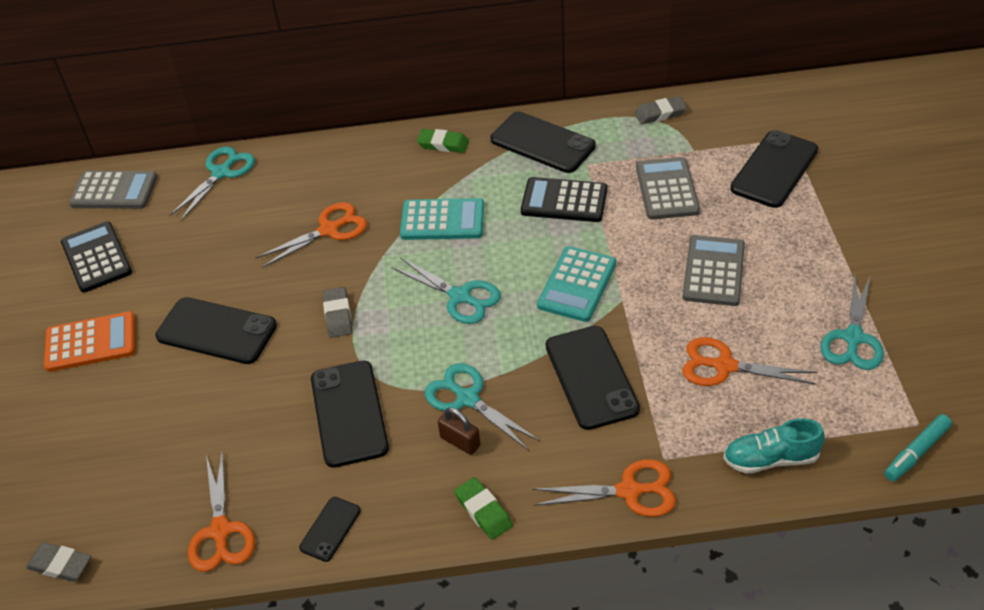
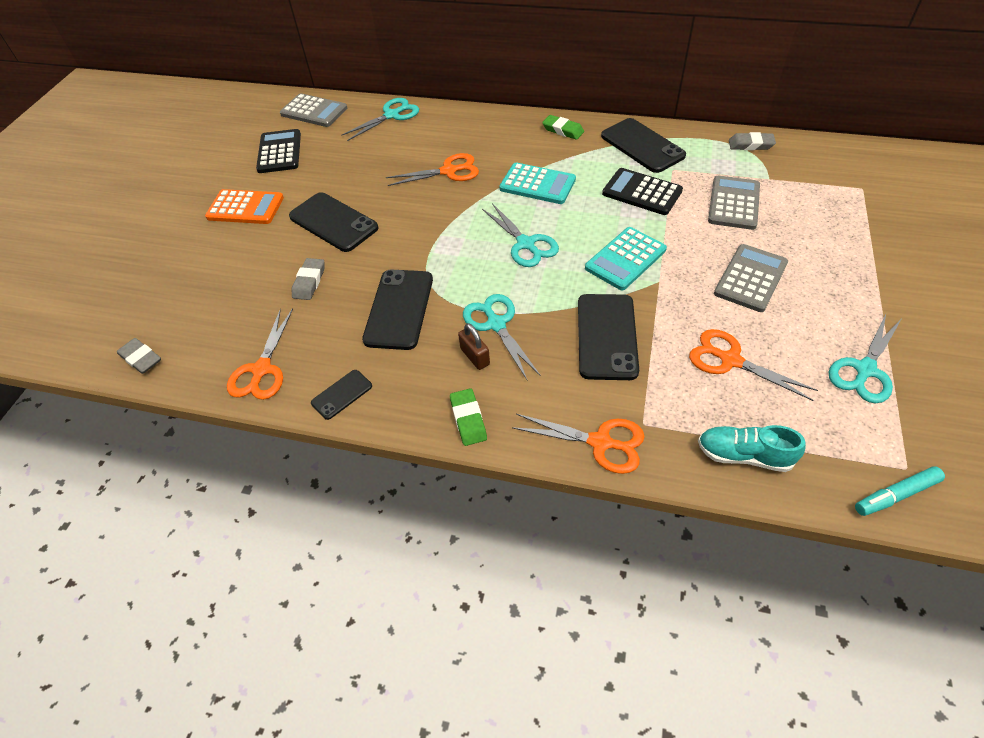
camera: 20 degrees right, 5 degrees up
grey eraser [323,287,352,338] -> grey eraser moved to [292,258,324,300]
black phone [730,130,818,208] -> none

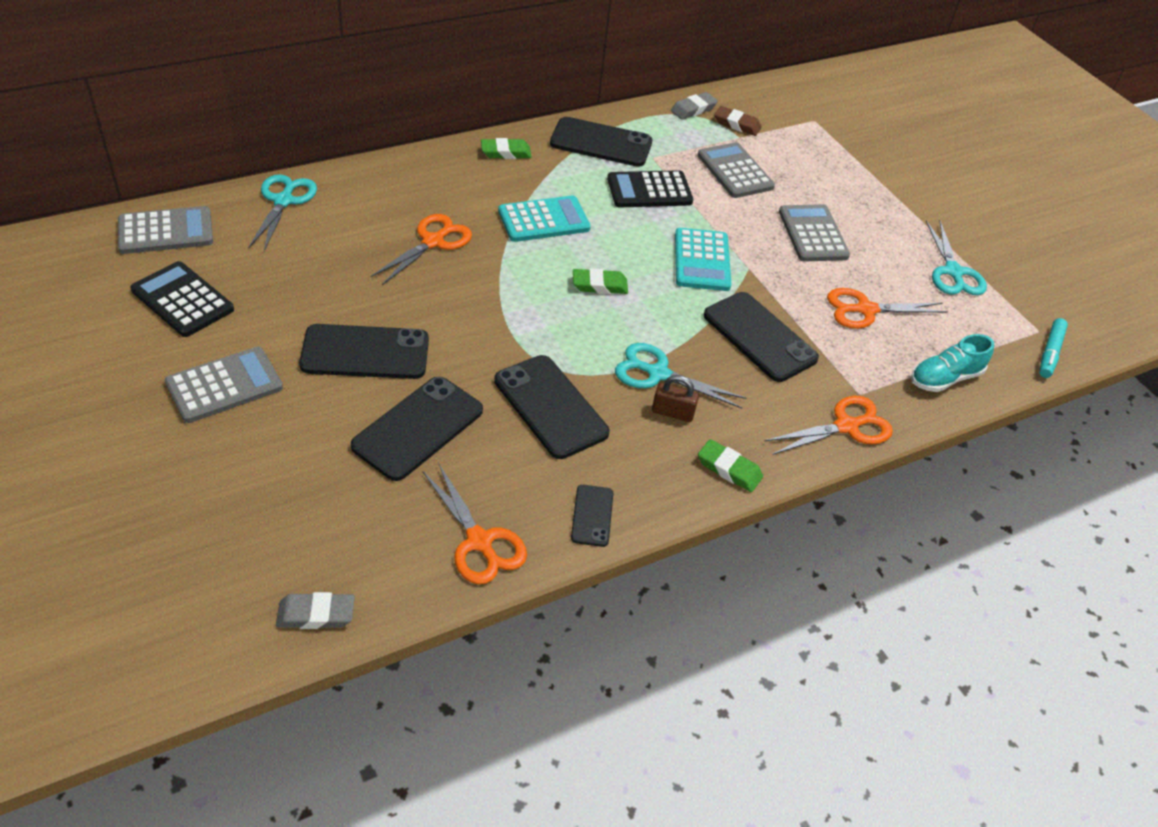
camera: 50 degrees left, 5 degrees down
orange calculator [205,189,284,224] -> grey calculator [165,347,283,423]
grey eraser [292,258,324,300] -> black phone [351,376,483,481]
turquoise scissors [482,203,559,267] -> green eraser [573,268,628,294]
none -> brown eraser [714,106,762,136]

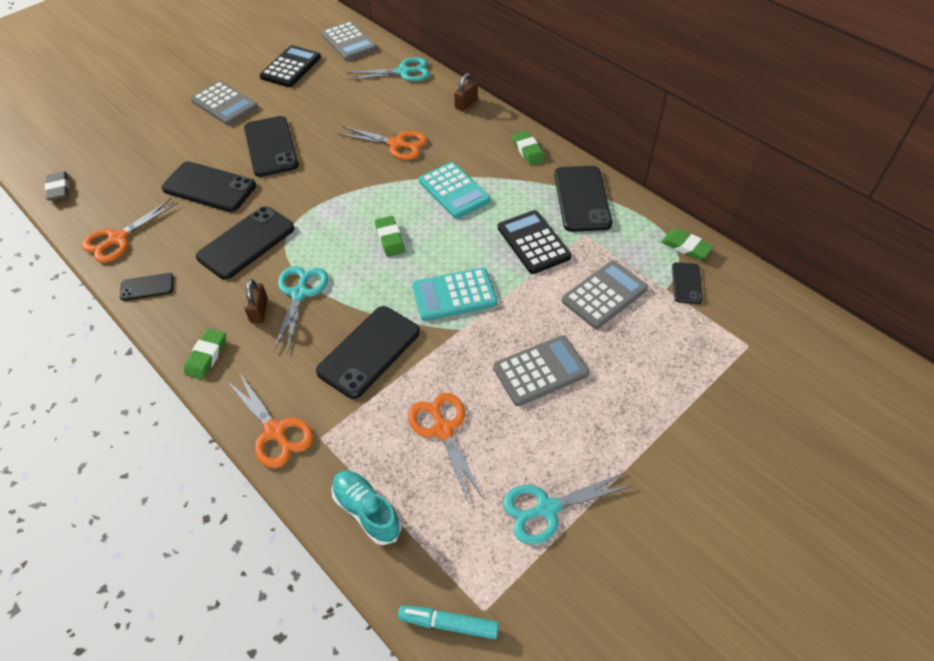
camera: 80 degrees right, 5 degrees up
grey eraser [671,92,718,120] -> green eraser [661,229,714,260]
brown eraser [714,106,762,136] -> black phone [672,262,703,304]
none -> brown padlock [454,73,478,111]

